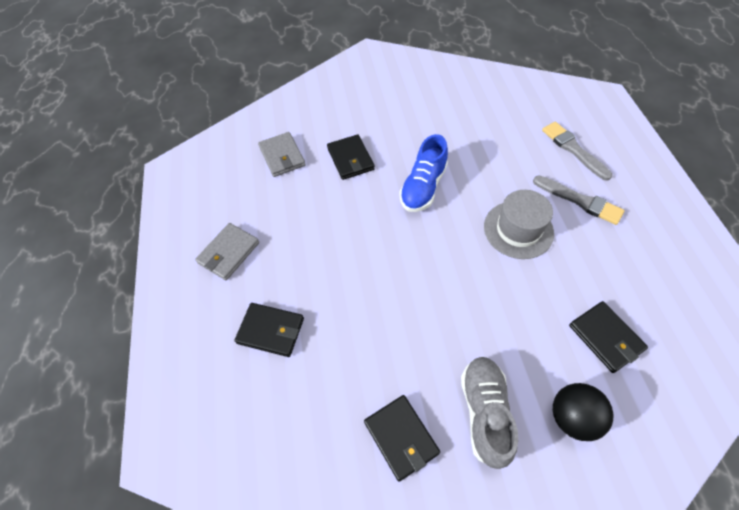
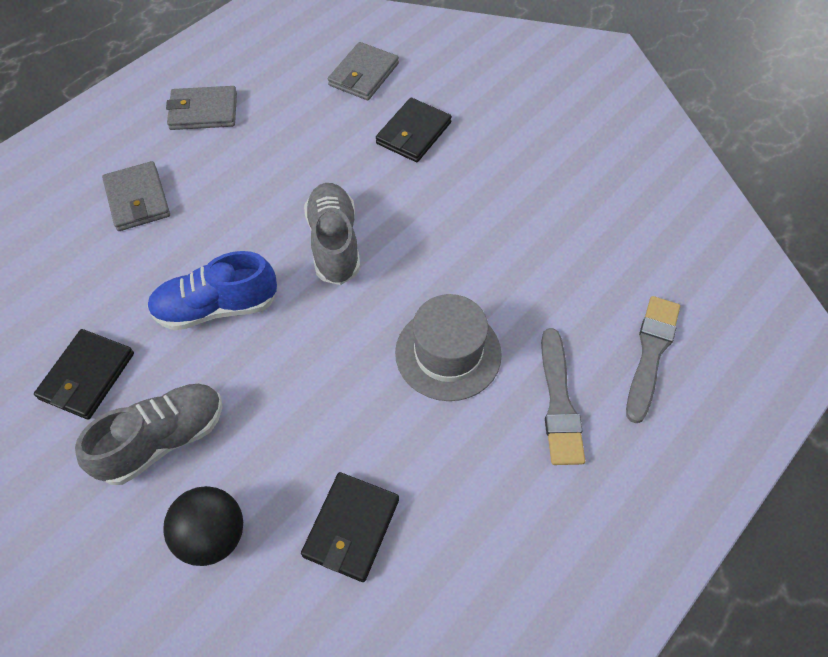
camera: 50 degrees right, 0 degrees up
black wallet [234,303,304,357] -> grey wallet [102,161,170,231]
blue shoe [399,134,448,212] -> blue shoe moved to [147,251,277,331]
none -> grey shoe [304,183,360,285]

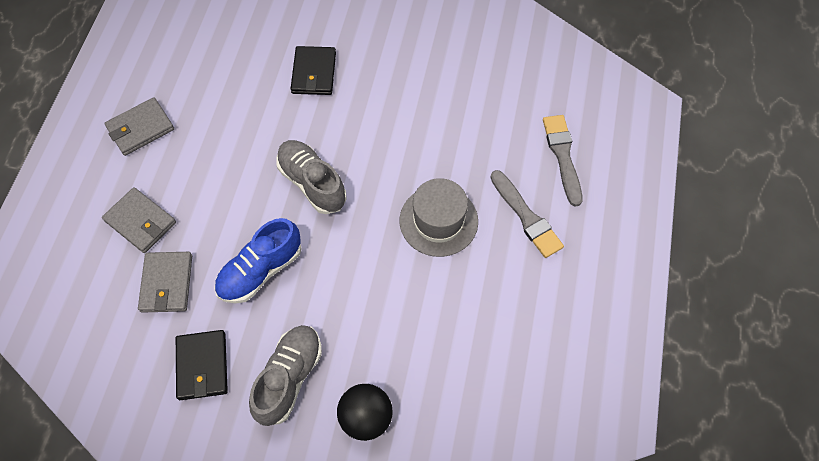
camera: 30 degrees left, 5 degrees up
black wallet [301,472,399,582] -> none
grey wallet [328,42,399,100] -> grey wallet moved to [138,252,192,313]

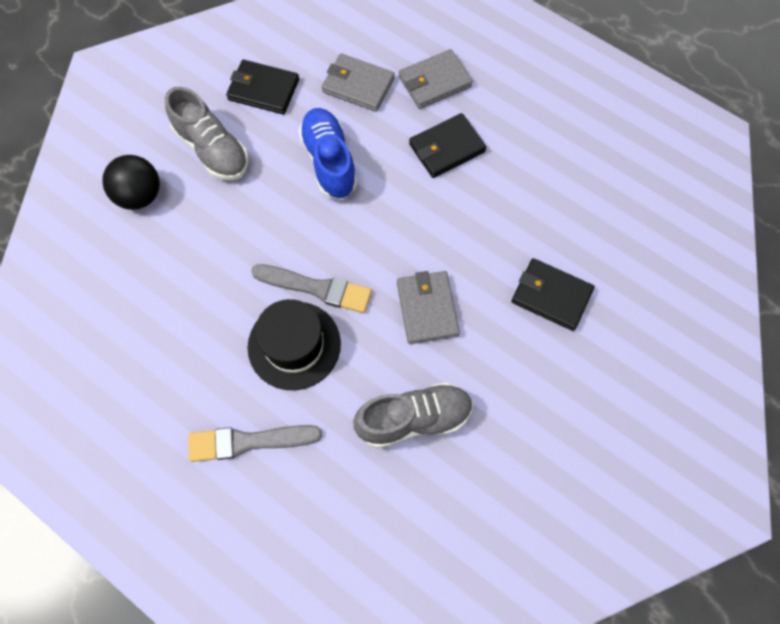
camera: 115 degrees right, 5 degrees up
grey wallet [104,97,174,156] -> grey wallet moved to [397,271,460,344]
grey shoe [276,140,346,214] -> grey shoe moved to [353,382,473,448]
grey hat [400,178,478,257] -> black hat [248,299,341,390]
grey brush [543,115,582,207] -> grey brush moved to [251,264,372,313]
none -> black wallet [409,113,487,178]

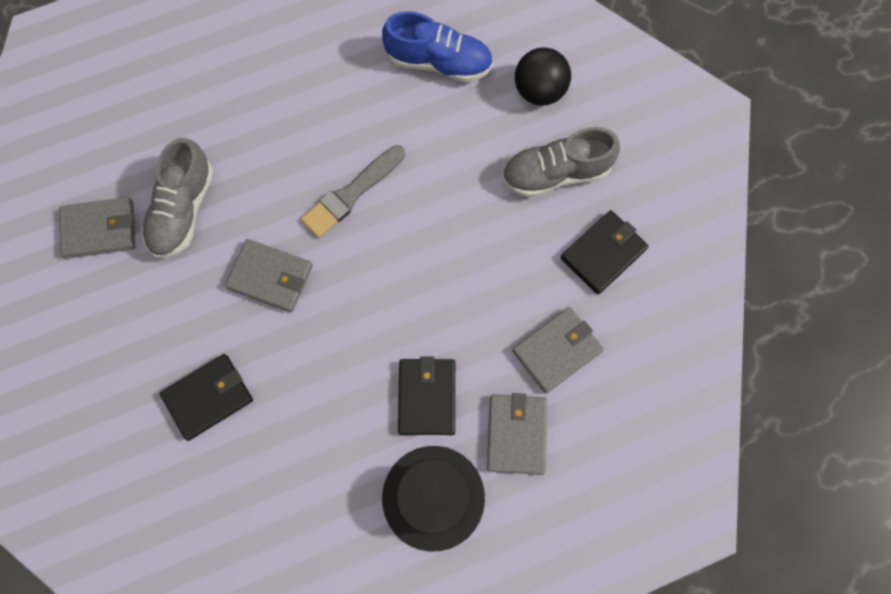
camera: 120 degrees right, 5 degrees up
grey brush [188,425,322,462] -> none
black hat [248,299,341,390] -> black hat moved to [382,446,485,552]
blue shoe [298,108,358,200] -> blue shoe moved to [382,11,493,82]
none -> grey wallet [59,197,135,258]

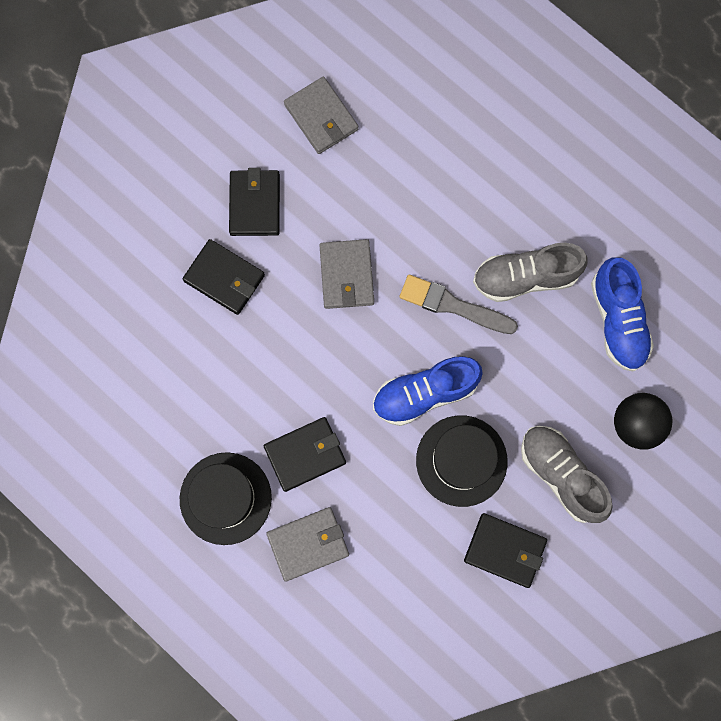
camera: 65 degrees right, 5 degrees up
grey shoe [141,138,213,258] -> grey shoe moved to [473,243,587,302]
grey wallet [512,307,604,393] -> none
none -> black wallet [229,168,280,236]
none -> blue shoe [373,356,483,426]
none -> black hat [416,415,508,507]

